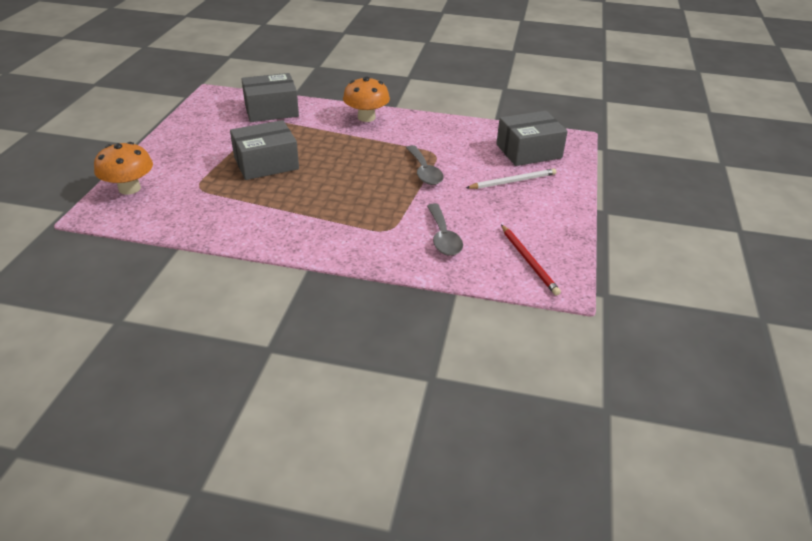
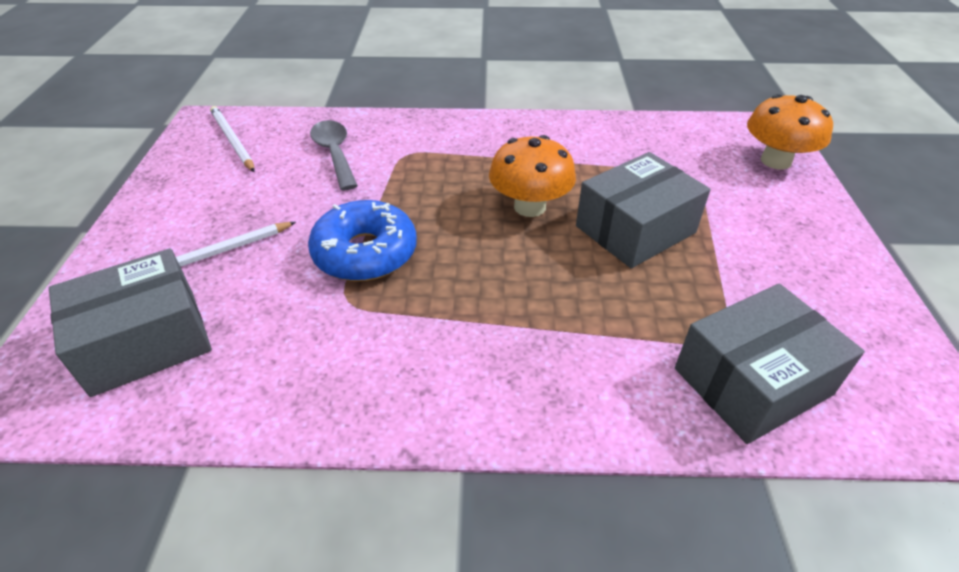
camera: 170 degrees right, 5 degrees up
orange mushroom [343,77,390,122] -> orange mushroom moved to [489,135,576,217]
grey spoon [406,145,444,185] -> blue donut [308,200,417,281]
red pencil [501,224,561,296] -> white pencil [210,106,255,172]

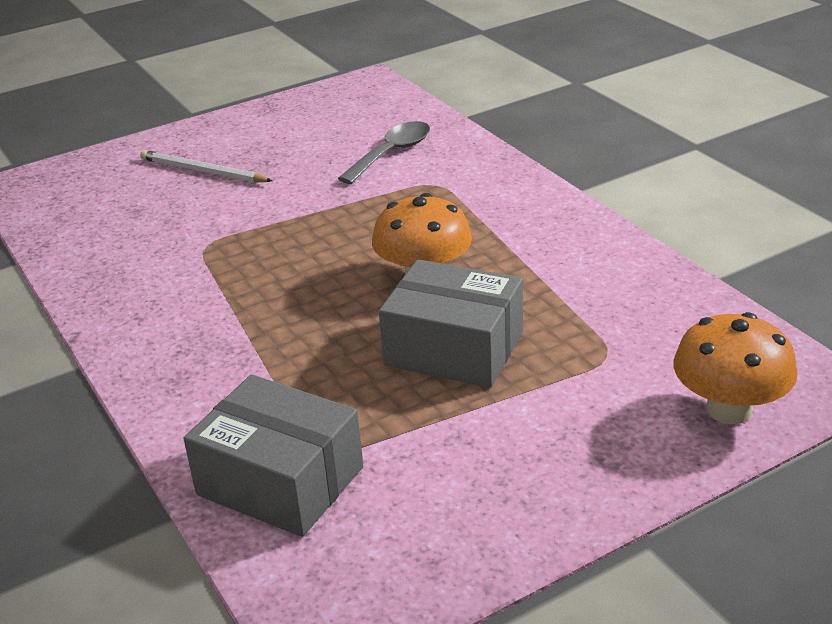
camera: 60 degrees right, 10 degrees down
grey box [49,248,212,397] -> none
white pencil [210,106,255,172] -> none
blue donut [308,200,417,281] -> none

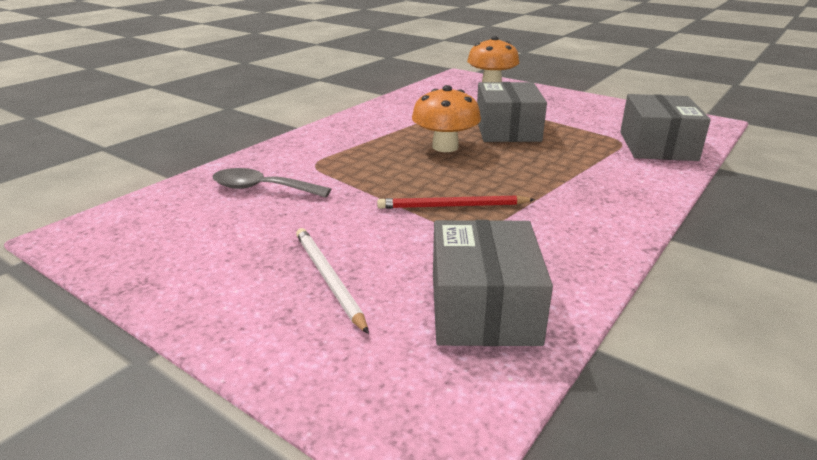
camera: 115 degrees left, 5 degrees down
white pencil [140,150,272,183] -> white pencil turned 150 degrees clockwise [296,228,369,334]
none -> red pencil [377,195,535,209]
none -> grey box [433,220,553,346]

